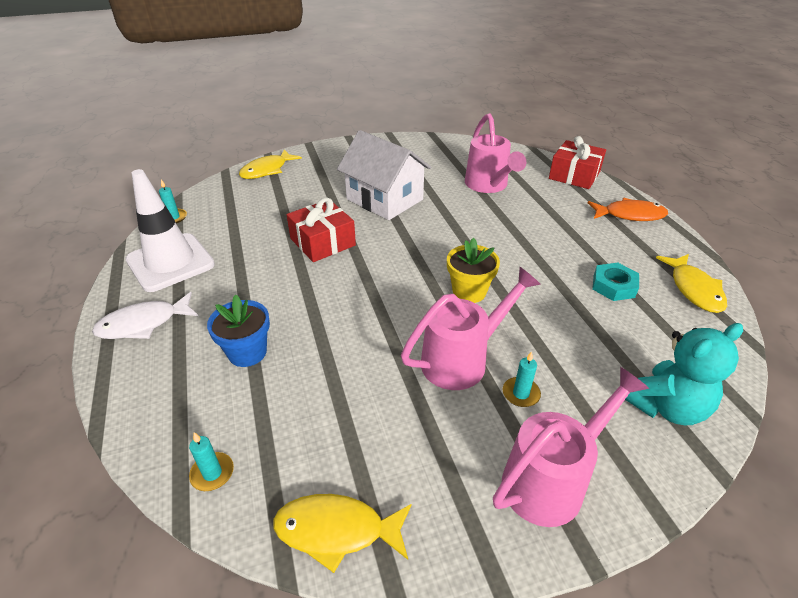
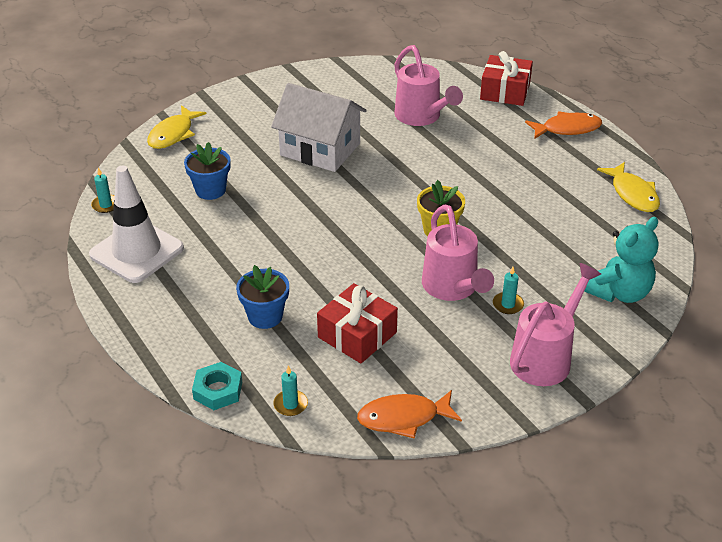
camera: 15 degrees left, 0 degrees up
white fish [92,292,198,339] -> none
yellow fish [273,494,412,573] -> orange fish [357,390,462,439]
red gift [286,198,356,262] -> red gift moved to [317,283,398,363]
pink watering can [401,267,541,390] -> pink watering can turned 120 degrees clockwise [422,204,494,301]
turquoise nut [592,263,639,301] -> turquoise nut moved to [192,362,242,410]
none -> blue flower pot [184,142,231,200]

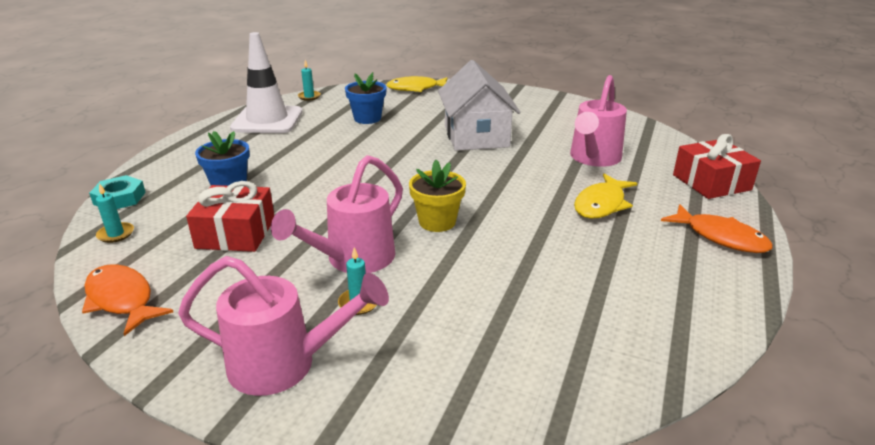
camera: 55 degrees right, 10 degrees down
turquoise teddy bear [584,217,658,303] -> none
yellow fish [597,162,660,212] -> yellow fish moved to [574,174,637,219]

